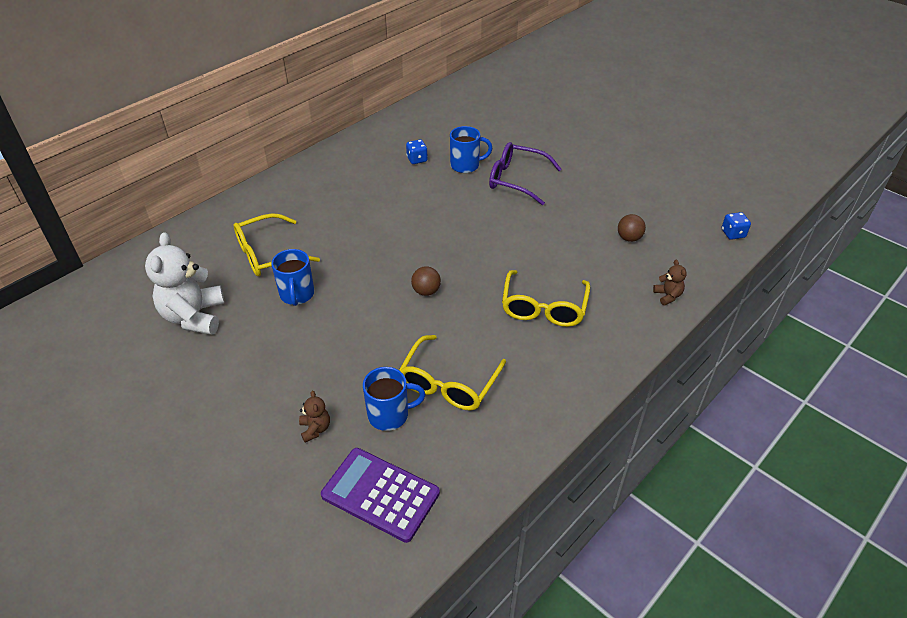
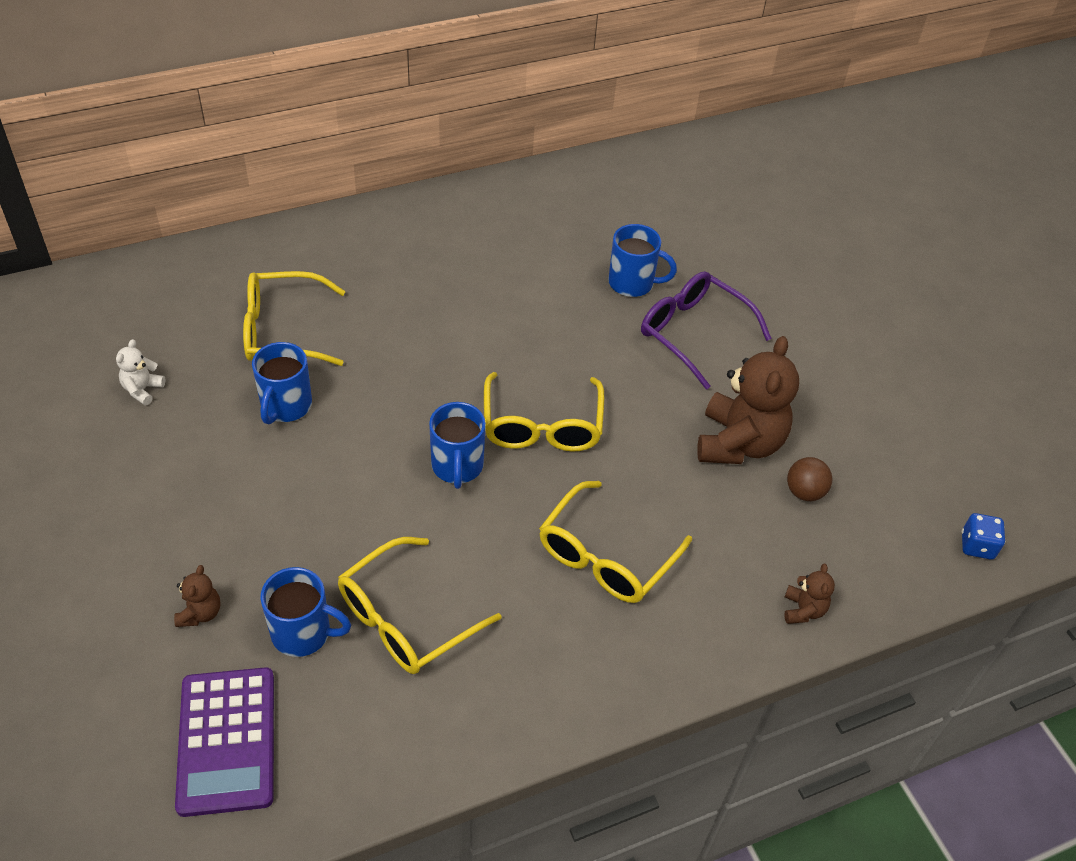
camera: 20 degrees right, 5 degrees up
white teddy bear [145,232,225,335] -> white teddy bear [116,339,166,405], size x0.45
purple calculator [321,448,440,543] -> purple calculator turned 150 degrees counterclockwise [175,667,274,817]
blue dice [406,140,428,164] -> none
brown ball [411,266,441,296] -> blue mug [429,402,486,489]
none -> yellow glasses [484,372,604,452]
none -> brown teddy bear [697,336,799,464]

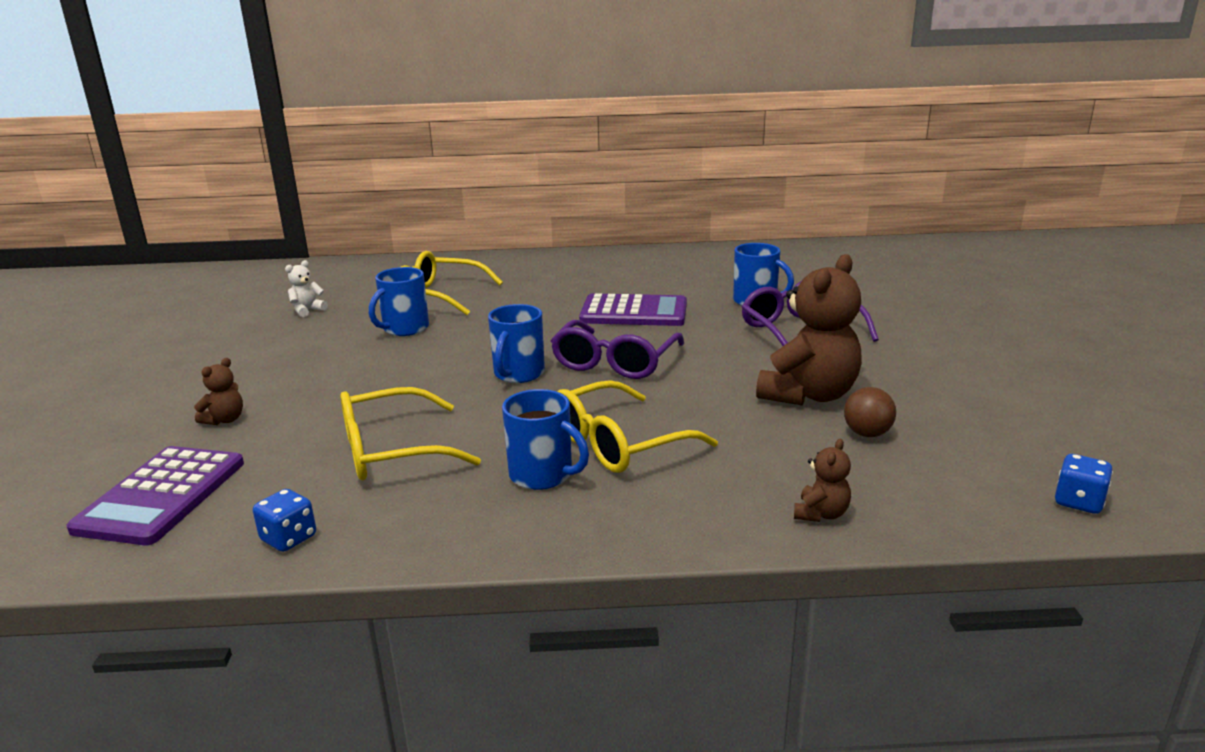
camera: 25 degrees right, 25 degrees down
blue mug [260,567,351,657] -> blue mug moved to [502,389,589,490]
yellow glasses [484,372,604,452] -> purple glasses [551,320,684,379]
none -> blue dice [253,489,316,552]
none -> purple calculator [579,293,687,326]

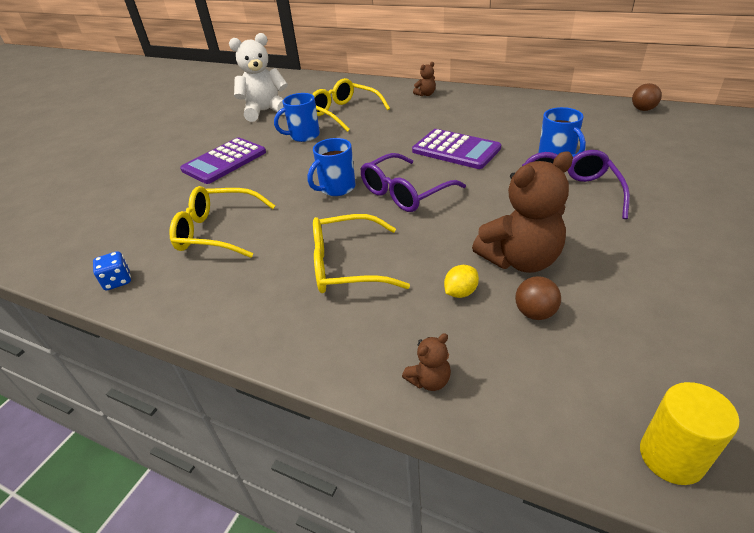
camera: 30 degrees right, 15 degrees up
purple calculator [66,446,244,545] -> purple calculator moved to [180,137,266,184]
brown teddy bear [194,358,243,425] -> brown teddy bear moved to [413,62,436,96]
white teddy bear [285,260,328,317] -> white teddy bear [229,33,288,122], size x2.23
blue mug [502,389,589,490] -> none
blue dice [1055,454,1113,514] -> yellow cylinder [640,382,740,485]
none -> yellow lemon [444,265,479,298]
none -> brown ball [632,83,662,111]

